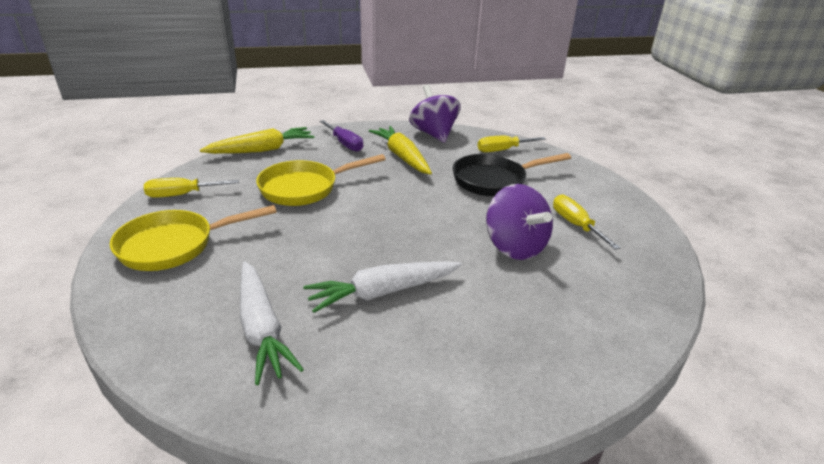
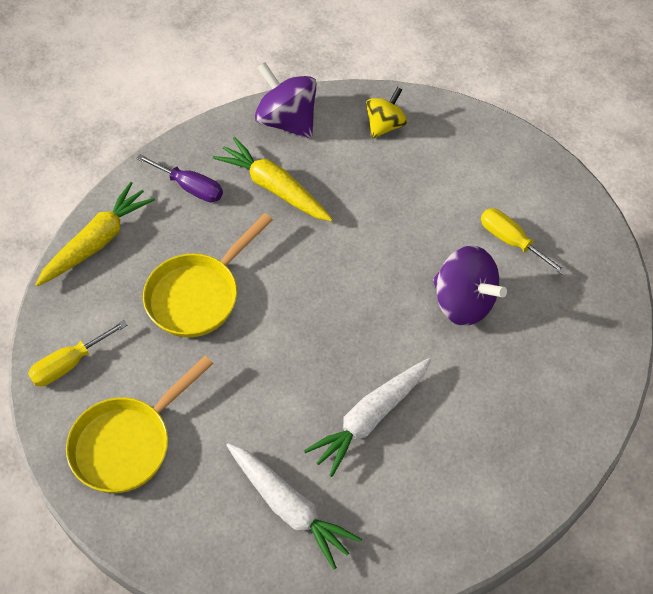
camera: 20 degrees left, 25 degrees up
black pan [453,153,571,196] -> none
yellow screwdriver [477,136,546,152] -> yellow spinning top [366,87,407,138]

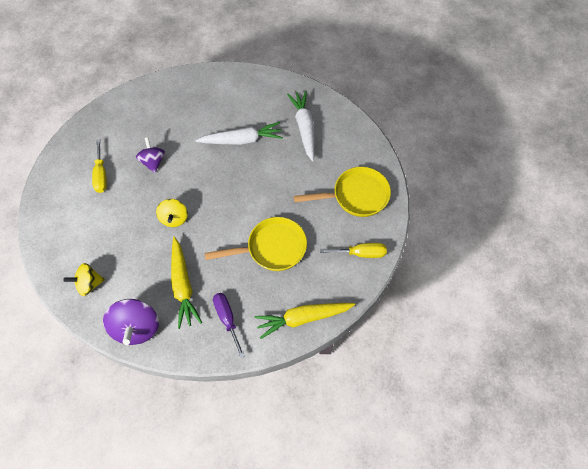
camera: 145 degrees left, 5 degrees up
purple spinning top [433,245,507,326] -> purple spinning top [136,137,165,173], size x0.64
none -> yellow spinning top [156,199,188,227]

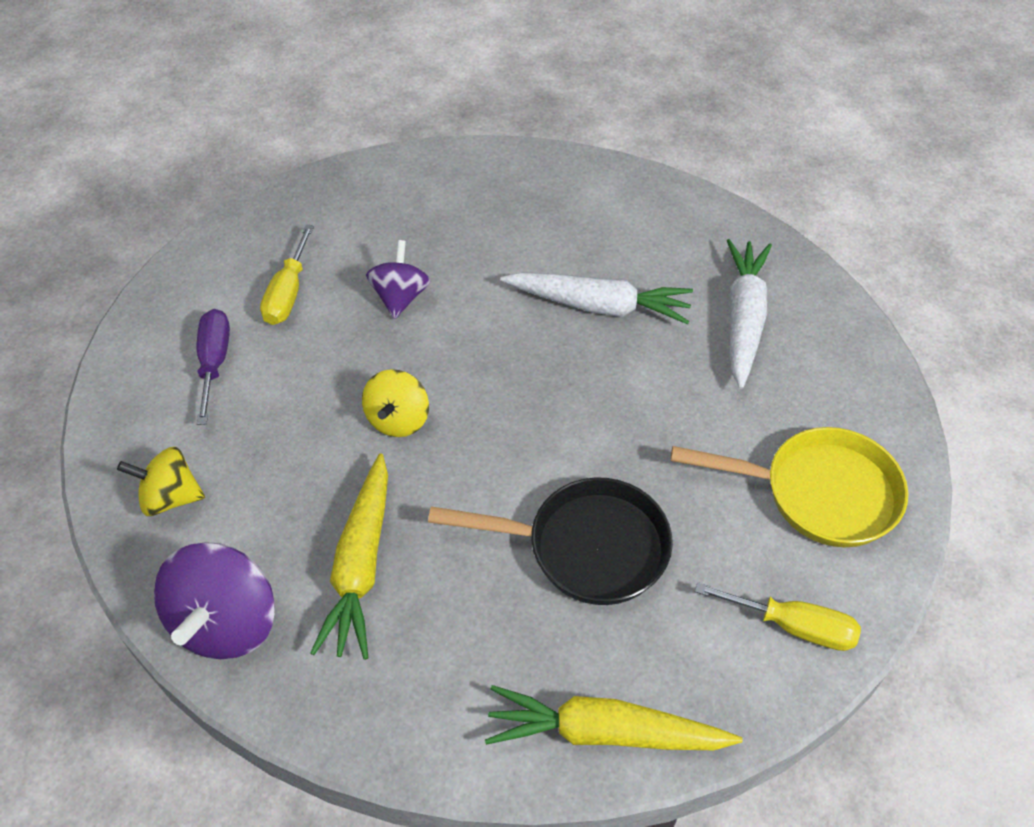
camera: 20 degrees right, 10 degrees down
yellow pan [204,217,307,271] -> black pan [428,477,673,605]
purple screwdriver [213,293,245,358] -> purple screwdriver moved to [196,309,230,425]

